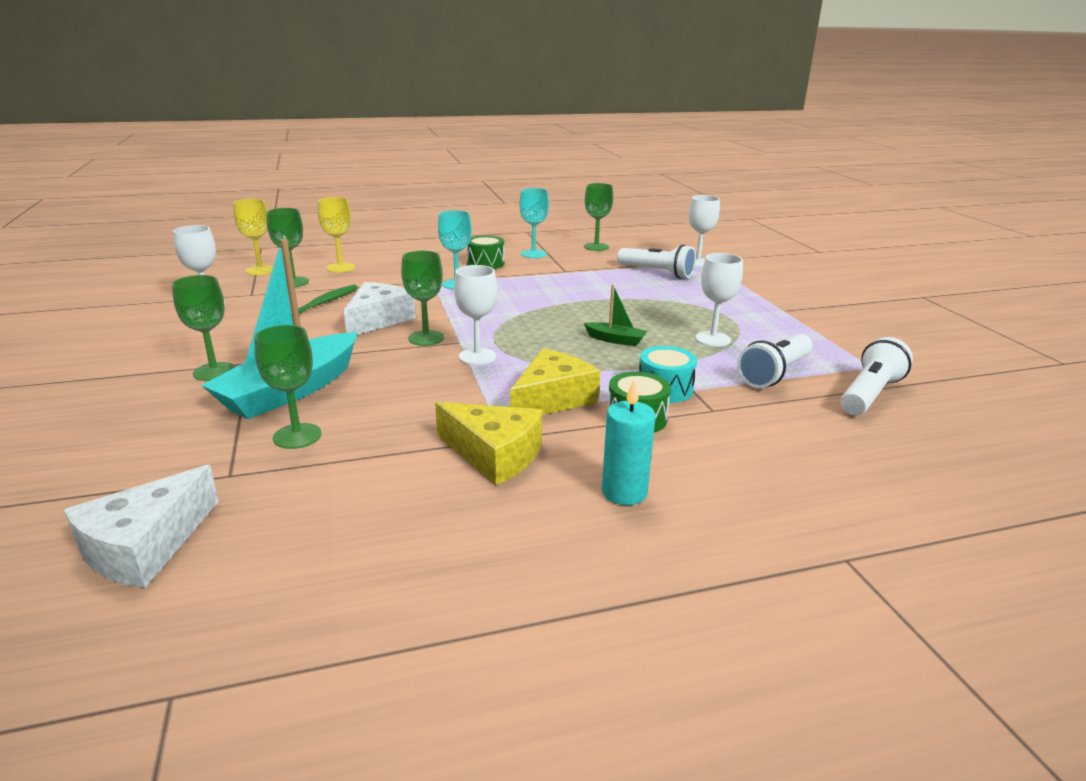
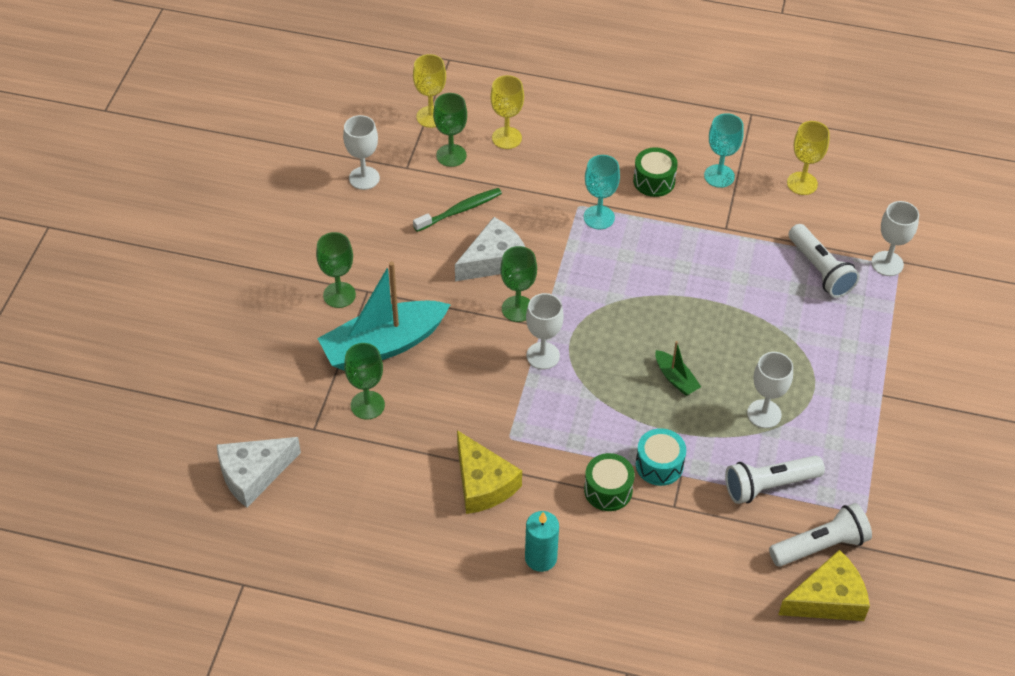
camera: 30 degrees right, 25 degrees up
yellow cheese [510,349,600,415] -> yellow cheese moved to [778,550,870,621]
green goblet [584,183,613,251] -> yellow goblet [787,121,830,195]

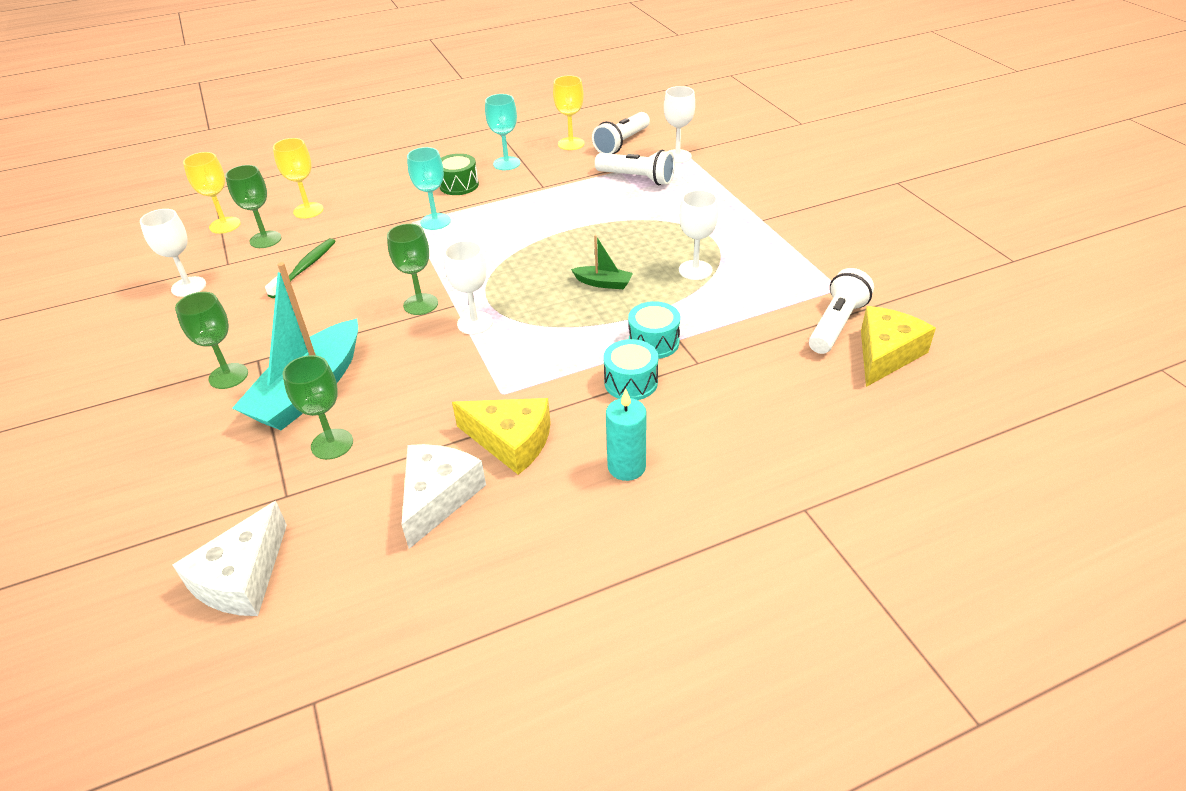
camera: 35 degrees left, 10 degrees down
white cheese [455,217,525,281] -> white cheese moved to [401,444,486,549]
green drum [584,453,635,511] -> turquoise drum [603,339,658,400]
white flashlight [725,455,825,504] -> white flashlight moved to [592,112,650,154]

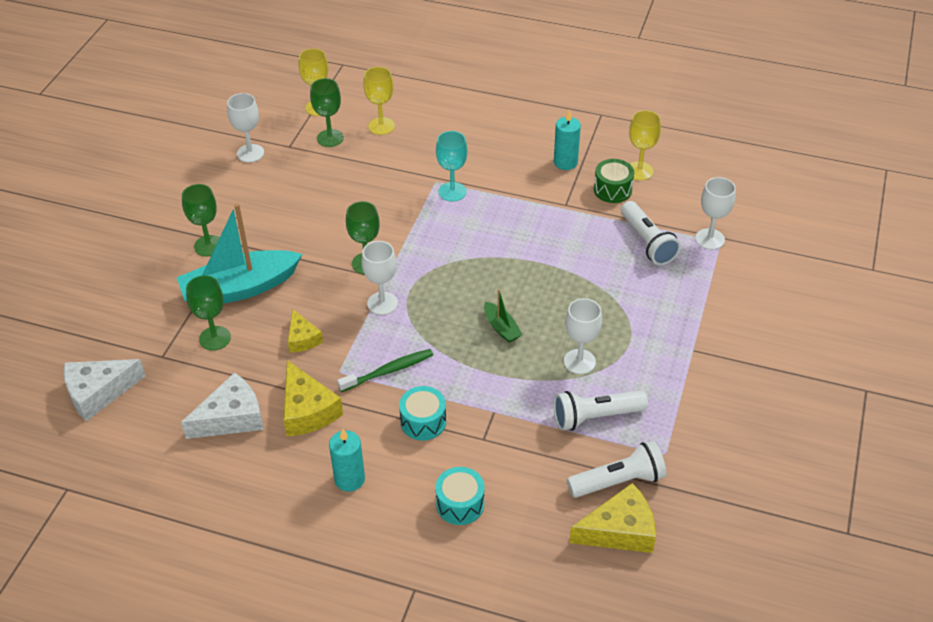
camera: 40 degrees right, 5 degrees up
green toothbrush [265,238,336,298] -> green toothbrush moved to [337,349,433,392]
green drum [440,153,479,195] -> green drum moved to [594,159,634,203]
turquoise goblet [485,94,521,170] -> turquoise candle [554,109,581,170]
white flashlight [592,112,650,154] -> white flashlight moved to [553,390,648,431]
turquoise drum [628,301,680,359] -> turquoise drum moved to [435,467,484,525]
none -> yellow cheese [288,309,323,353]

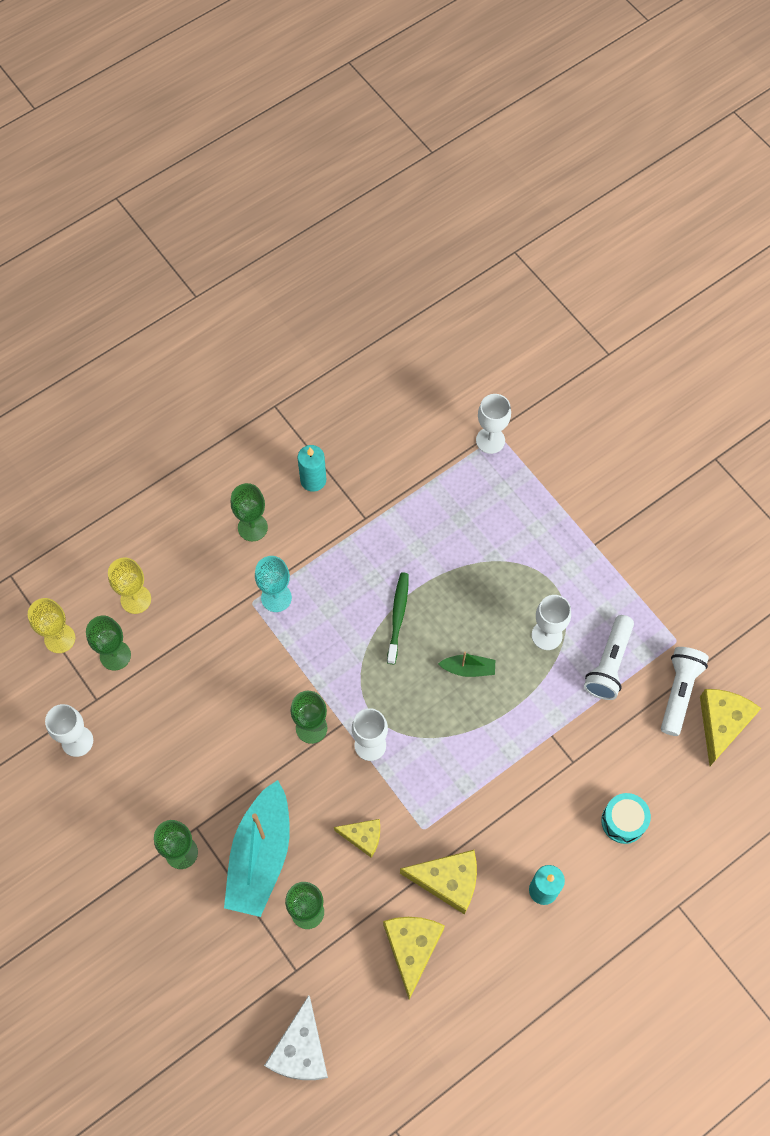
camera: 55 degrees left, 20 degrees up
white cheese [181,372,263,439] -> yellow cheese [383,917,445,1000]
green toothbrush [337,349,433,392] -> green toothbrush moved to [387,572,409,664]
turquoise drum [399,386,446,441] -> none
green drum [594,159,634,203] -> none
white flashlight [621,201,681,265] -> none
yellow goblet [629,110,661,180] -> none
none -> green goblet [231,483,268,541]

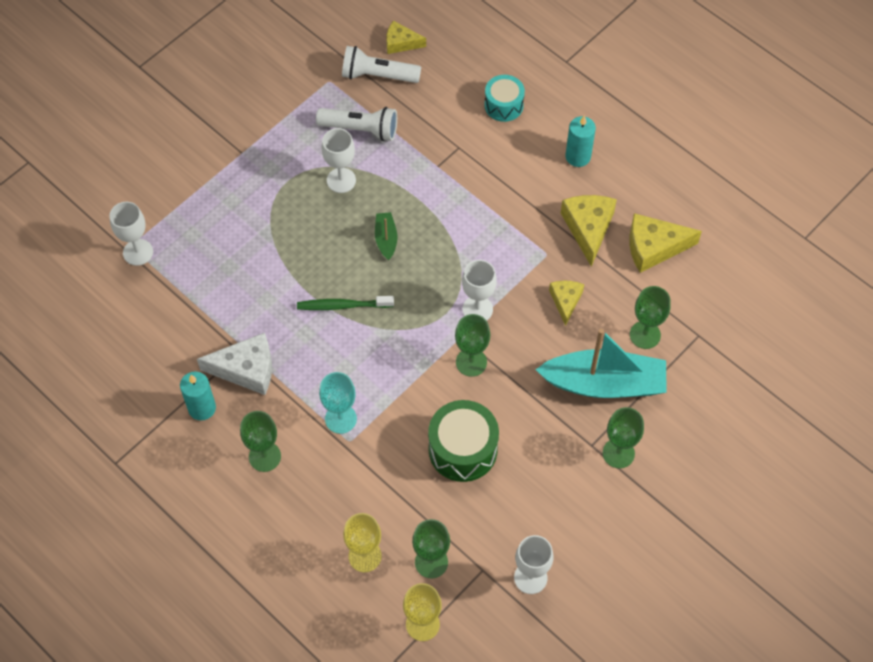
camera: 100 degrees left, 5 degrees down
white cheese [264,995,328,1080] -> white cheese moved to [197,333,272,395]
yellow cheese [700,689,761,766] -> yellow cheese [386,21,426,54], size x0.62
none -> green drum [428,400,499,482]

